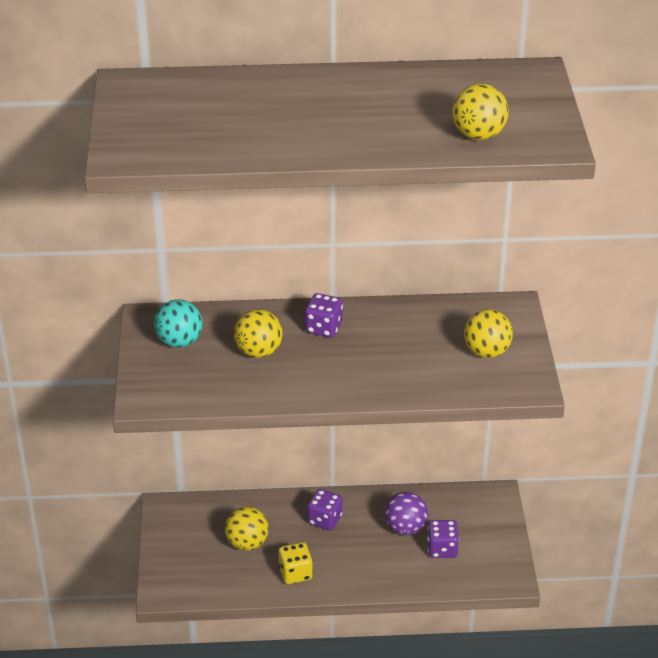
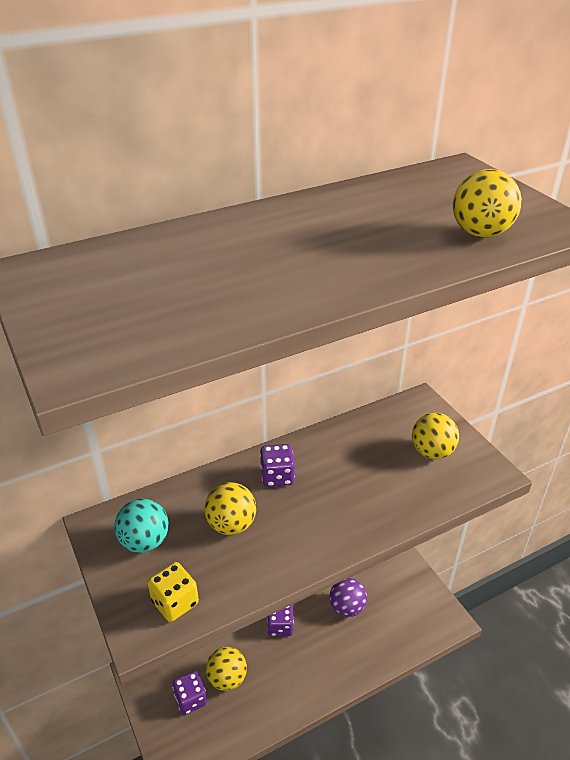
camera: 25 degrees left, 0 degrees up
yellow dice [278,542,313,584] -> yellow dice moved to [147,562,199,622]
purple dice [427,520,459,558] -> purple dice moved to [172,671,207,715]

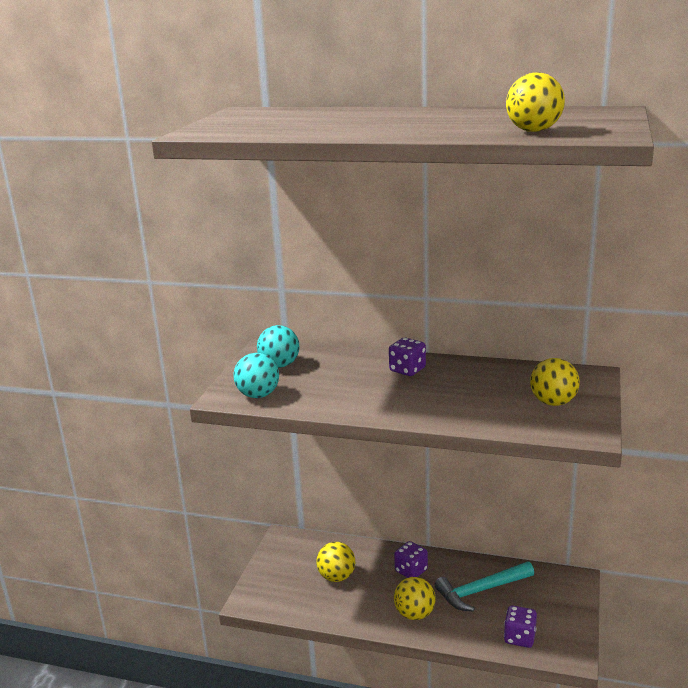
camera: 45 degrees right, 15 degrees down
yellow dice [147,562,199,622] -> turquoise ball [233,353,279,398]
purple dice [172,671,207,715] -> purple dice moved to [504,605,537,648]
yellow ball [204,482,256,535] -> yellow ball moved to [394,577,436,620]
purple ball [330,578,367,617] -> turquoise hammer [435,562,534,612]

